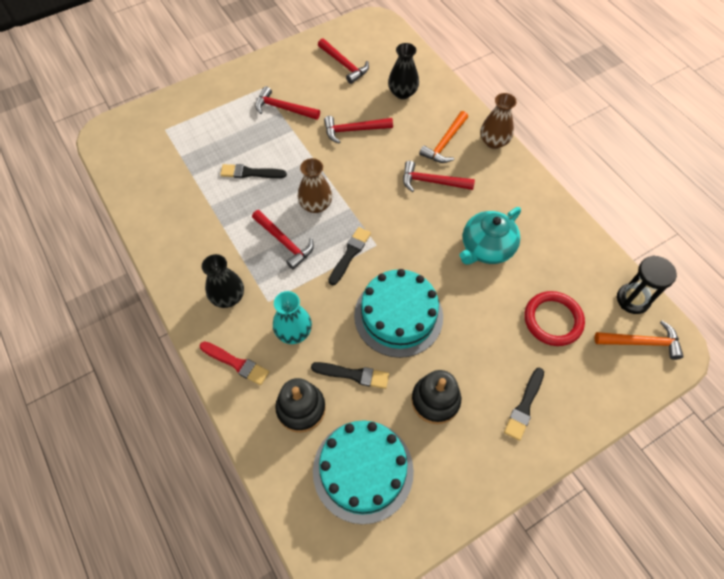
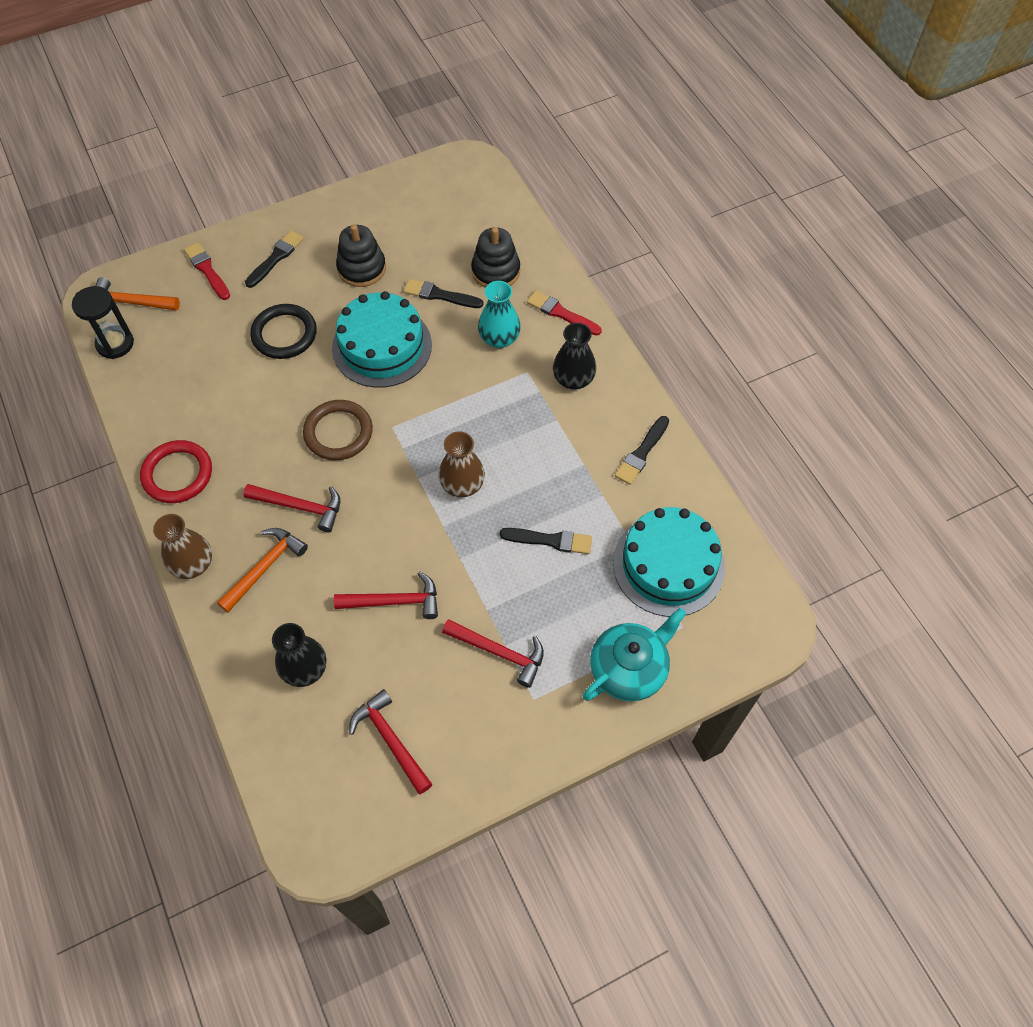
camera: 175 degrees left, 0 degrees up
red hammer [252,210,314,270] -> none
turquoise cake [313,420,414,524] -> turquoise cake moved to [613,507,725,617]
black brush [328,227,371,285] -> black brush moved to [615,416,669,485]
turquoise teapot [459,207,521,265] -> turquoise teapot moved to [583,608,686,701]
red ring [525,291,585,346] -> red ring moved to [140,440,212,503]
none -> red brush [184,242,230,300]
none -> black ring [250,304,317,359]
none -> brown ring [303,400,373,460]

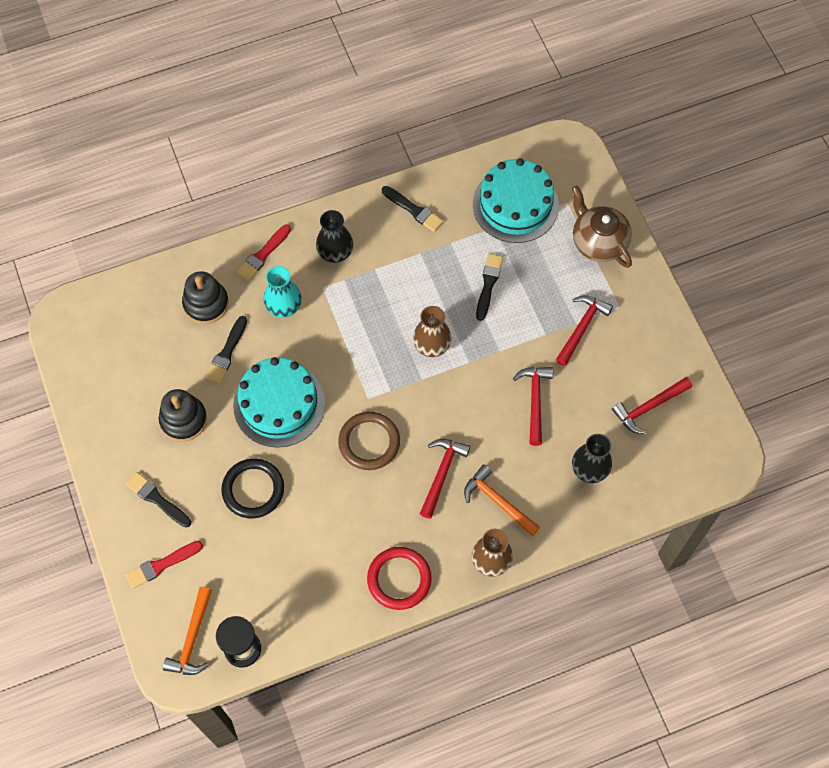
camera: 85 degrees left, 5 degrees up
turquoise teapot [583,608,686,701] -> brown teapot [572,186,632,268]

